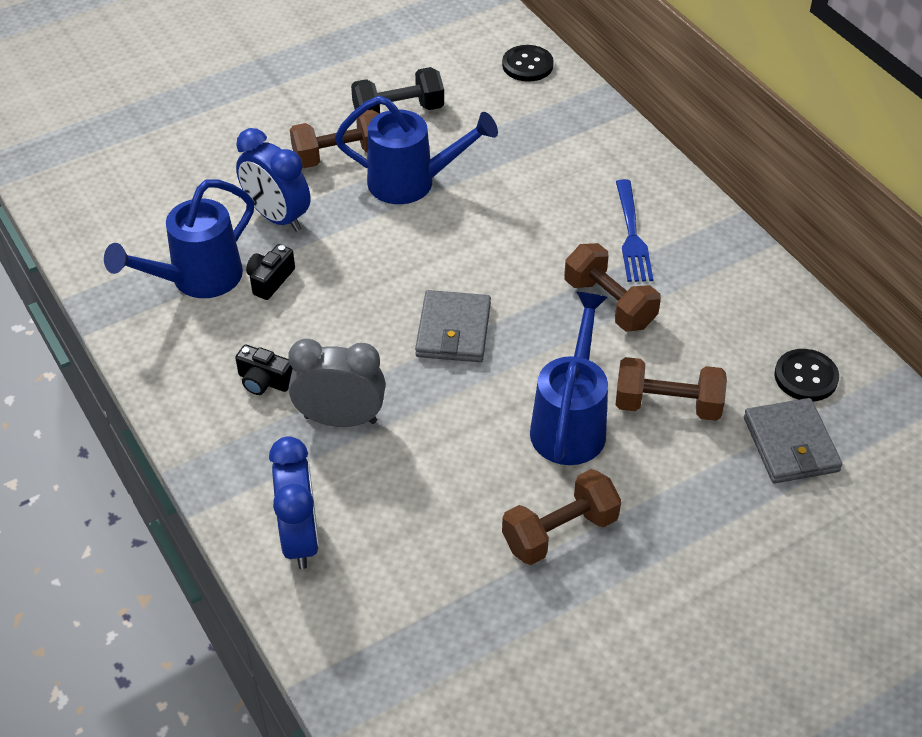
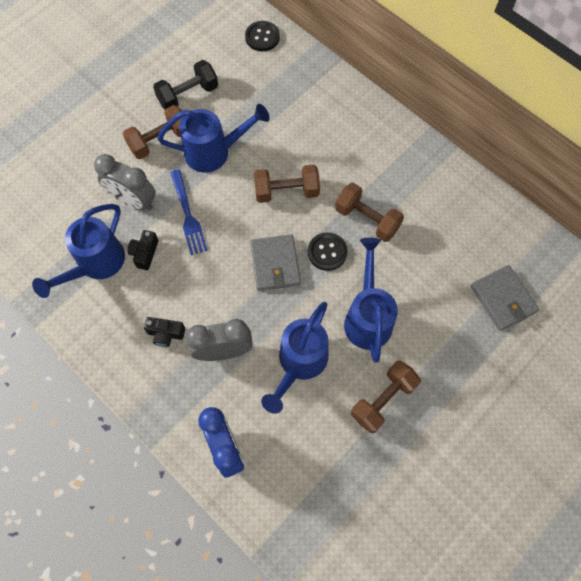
camera: 15 degrees left, 20 degrees up
blue clock [236,128,310,232] -> grey clock [94,154,156,210]
blue fork [616,179,653,282] -> blue fork moved to [170,170,208,255]
brown dumbbell [616,357,727,421] -> brown dumbbell moved to [254,165,320,203]
black button [774,349,839,401] -> black button moved to [308,232,348,271]
none -> blue watering can [261,302,329,414]

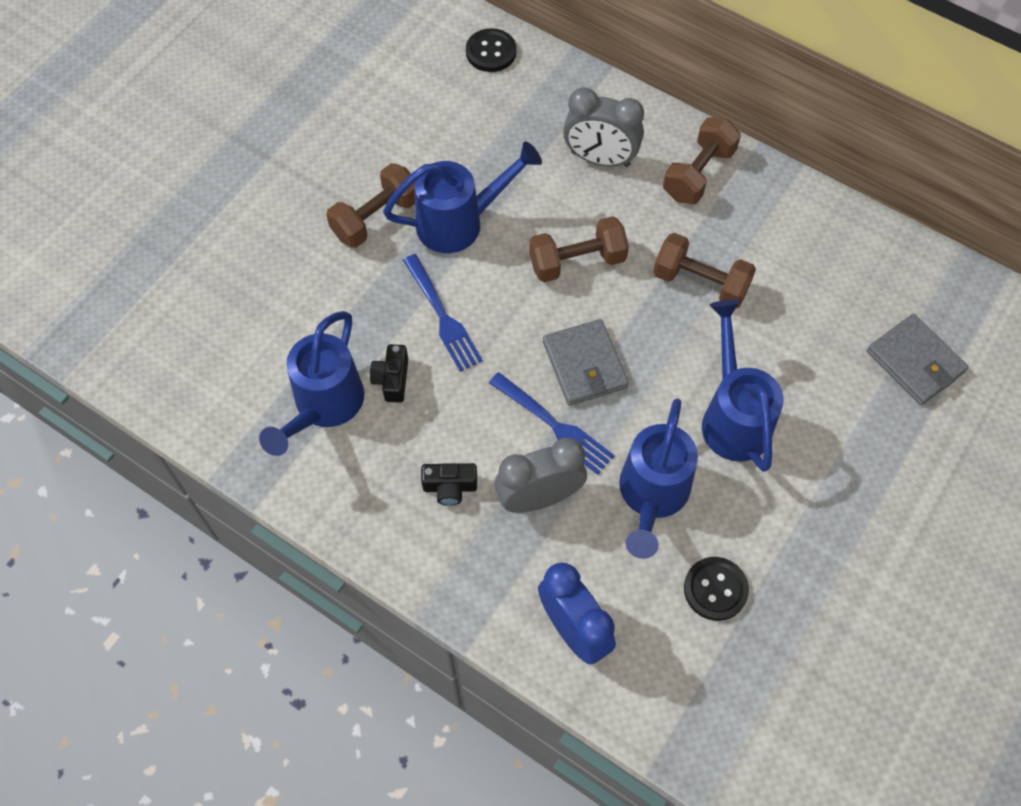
camera: 10 degrees left, 5 degrees down
grey clock [94,154,156,210] -> grey clock moved to [563,87,644,167]
black dumbbell [153,60,218,109] -> none
black button [308,232,348,271] -> black button moved to [684,557,749,621]
brown dumbbell [351,361,421,433] -> brown dumbbell moved to [663,117,741,204]
none -> blue fork [489,372,615,475]

